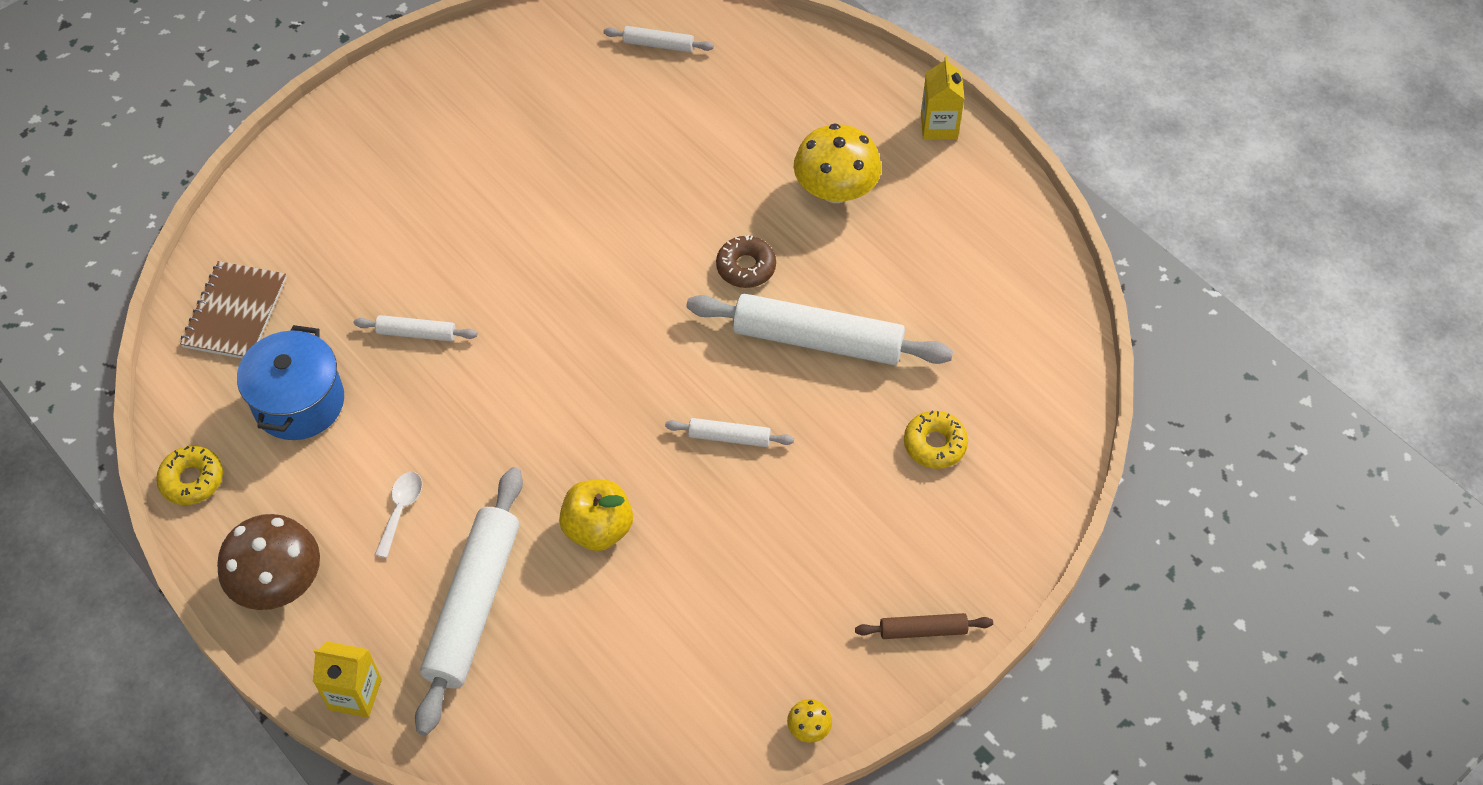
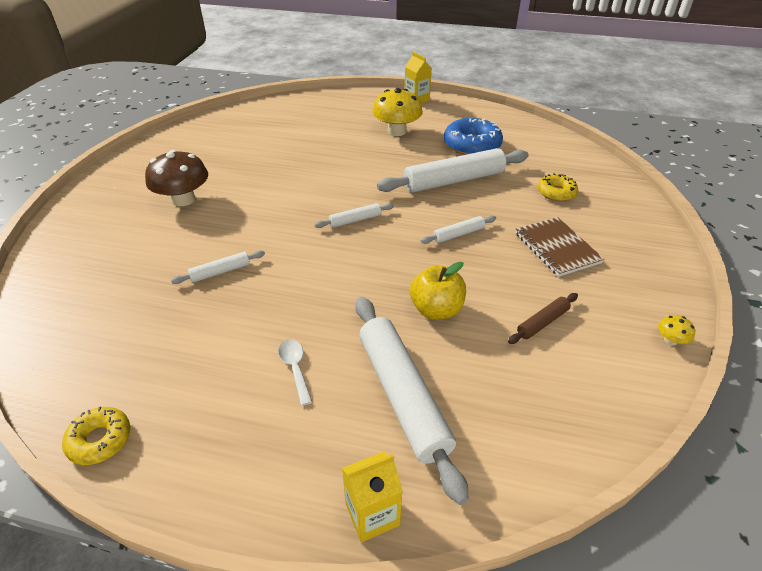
camera: 35 degrees left, 15 degrees down
brown notebook [180,261,287,358] -> brown notebook moved to [515,217,604,277]
brown mushroom [217,514,320,610] -> brown mushroom moved to [145,150,208,206]
blue pot [237,325,344,440] -> none
white rolling pin [603,26,714,52] -> white rolling pin moved to [315,203,394,228]
brown donut [716,235,776,288] -> none
brown rolling pin [855,613,993,639] -> brown rolling pin moved to [508,293,578,344]
none -> blue donut [444,118,503,155]

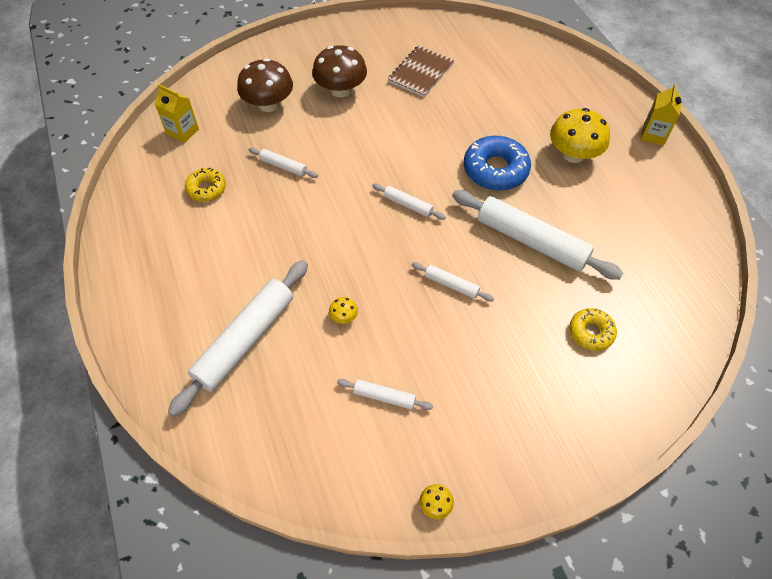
camera: 55 degrees right, 15 degrees up
yellow donut [62,407,130,465] -> yellow donut moved to [185,168,226,202]
white spoon [278,339,312,406] -> none
yellow carton [342,452,403,542] -> yellow carton moved to [155,84,199,143]
yellow apple [410,262,466,320] -> yellow mushroom [329,297,358,324]
blue donut [444,118,503,155] -> blue donut moved to [464,136,531,191]
brown rolling pin [508,293,578,344] -> white rolling pin [337,379,433,410]
brown notebook [515,217,604,277] -> brown notebook moved to [388,45,454,97]
none -> brown mushroom [237,58,293,112]

